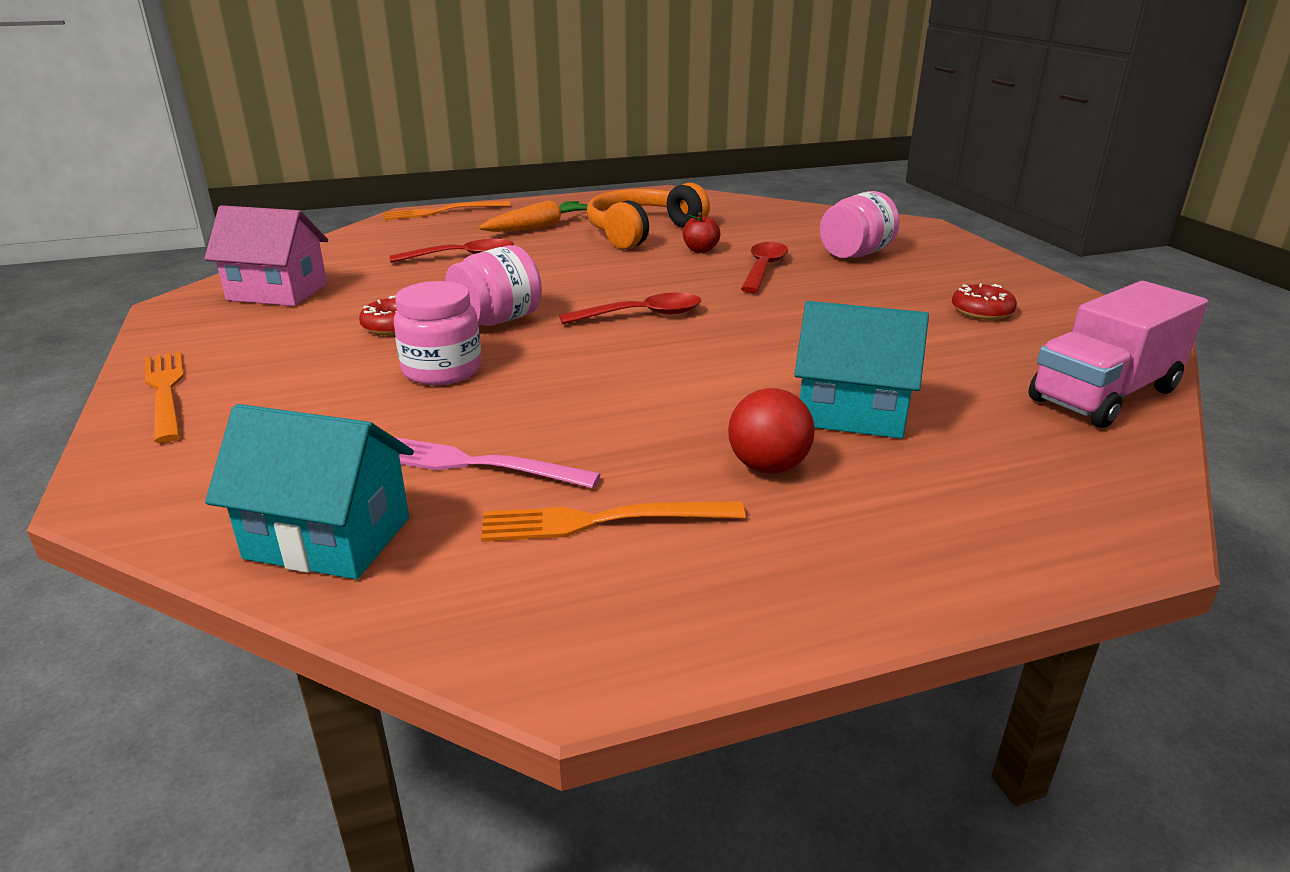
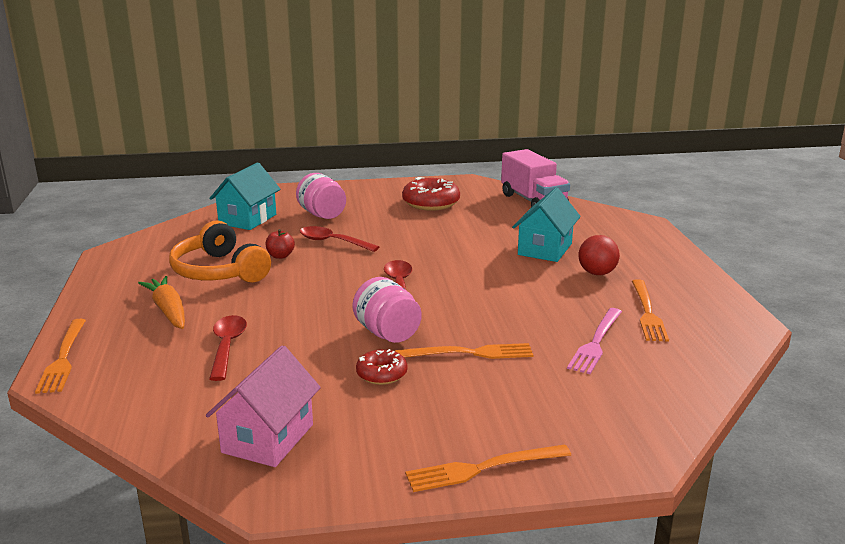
camera: 80 degrees left, 5 degrees down
turquoise house [205,404,414,579] -> turquoise house moved to [209,163,281,230]
pink jar [394,281,482,385] -> orange fork [395,343,533,359]
red donut [952,284,1017,320] -> red donut [402,177,460,211], size x1.71

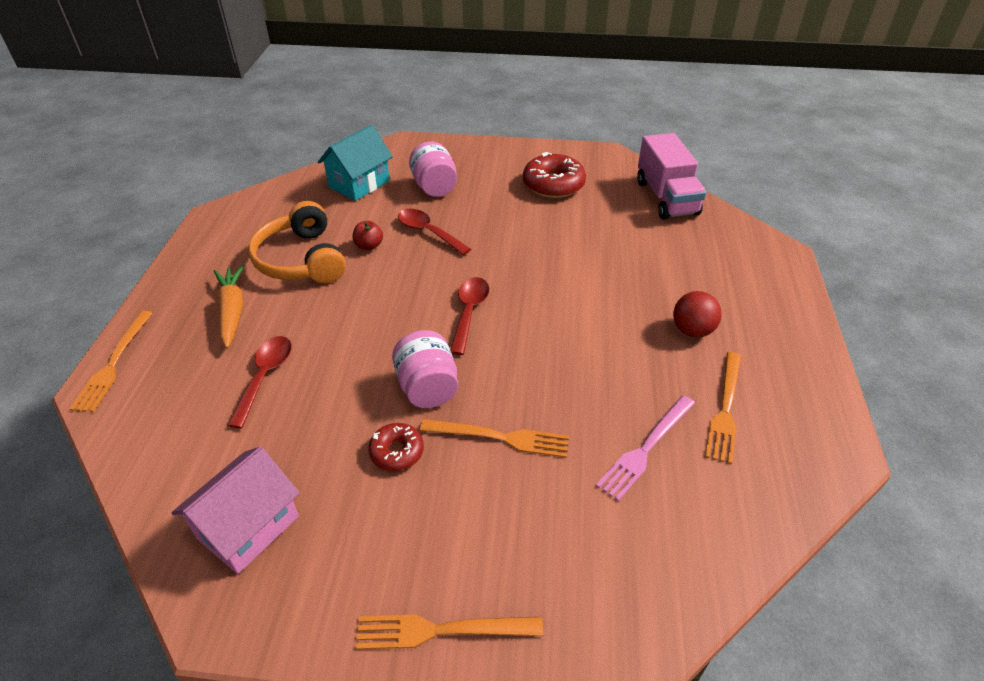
camera: 15 degrees right, 20 degrees up
turquoise house [512,188,581,262] -> none

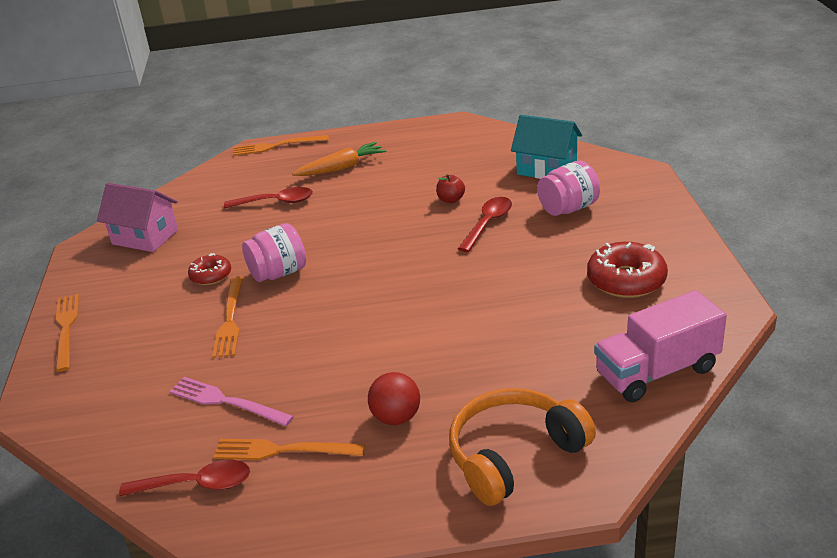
camera: 80 degrees right, 10 degrees down
orange headphones [248,201,346,283] -> orange headphones moved to [449,388,596,506]
red spoon [450,277,489,355] -> red spoon moved to [119,460,250,496]

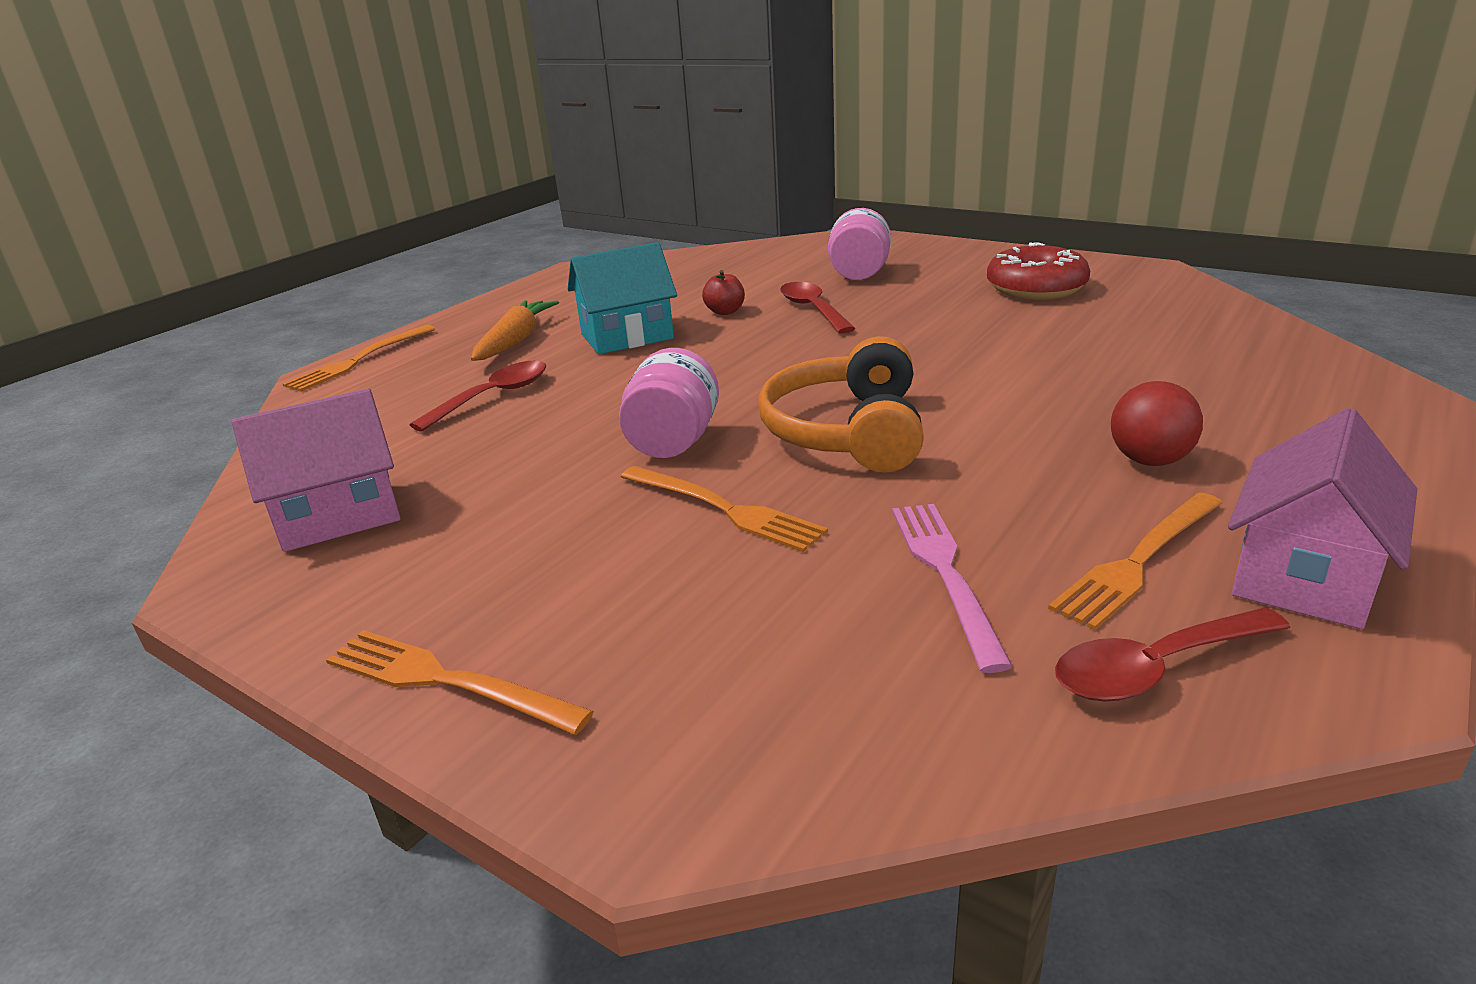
camera: 50 degrees left, 5 degrees down
red spoon [119,460,250,496] -> red spoon turned 150 degrees counterclockwise [1055,607,1290,702]
pink fork [169,377,294,426] -> pink fork turned 105 degrees clockwise [892,504,1013,673]
red donut [188,253,231,285] -> none
orange headphones [449,388,596,506] -> orange headphones moved to [758,336,924,473]
turquoise house [511,115,582,179] -> turquoise house moved to [568,242,677,354]
pink truck [594,290,727,402] -> none
none -> pink house [1228,408,1417,629]

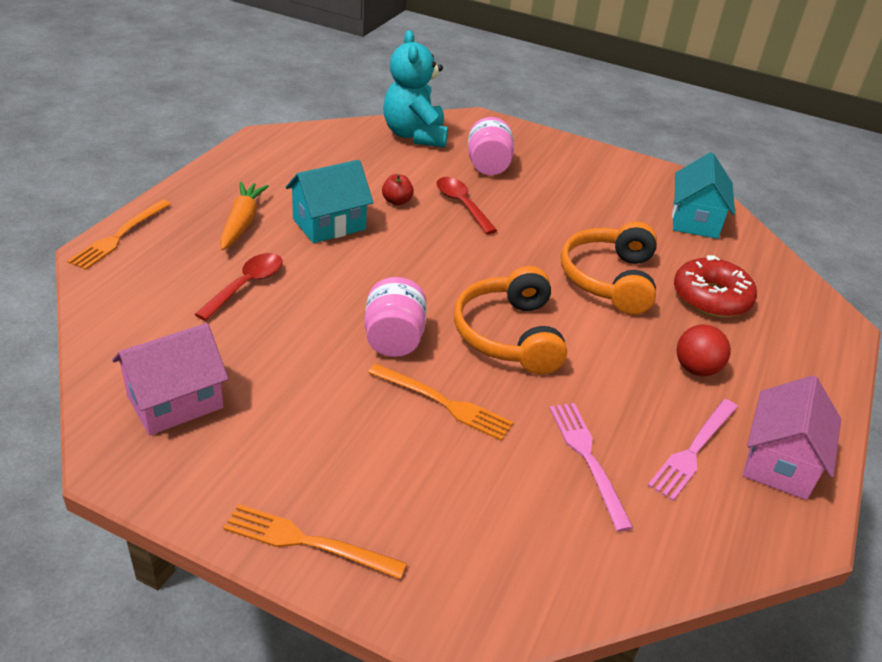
camera: 15 degrees left, 10 degrees up
red donut [987,242,1090,300] -> red donut moved to [674,255,757,318]
orange fork [1048,493,1222,630] -> pink fork [648,399,738,501]
red spoon [1055,607,1290,702] -> none
none -> turquoise teddy bear [383,30,448,147]
none -> orange headphones [561,222,657,315]
none -> turquoise house [672,152,735,239]

